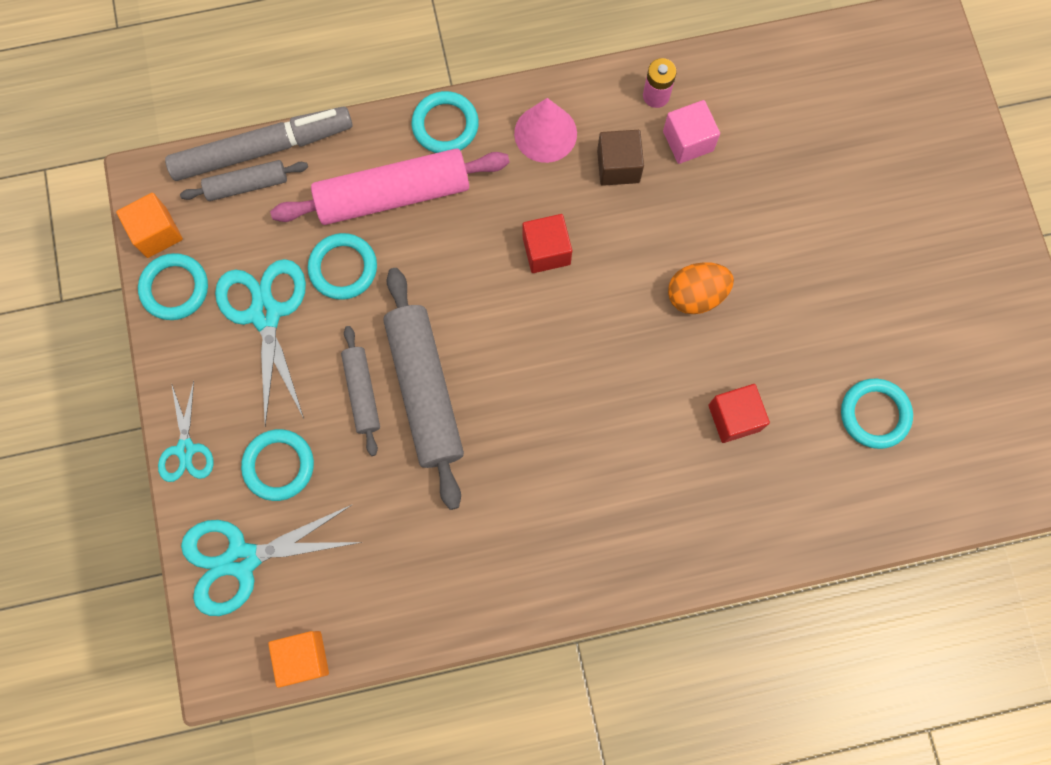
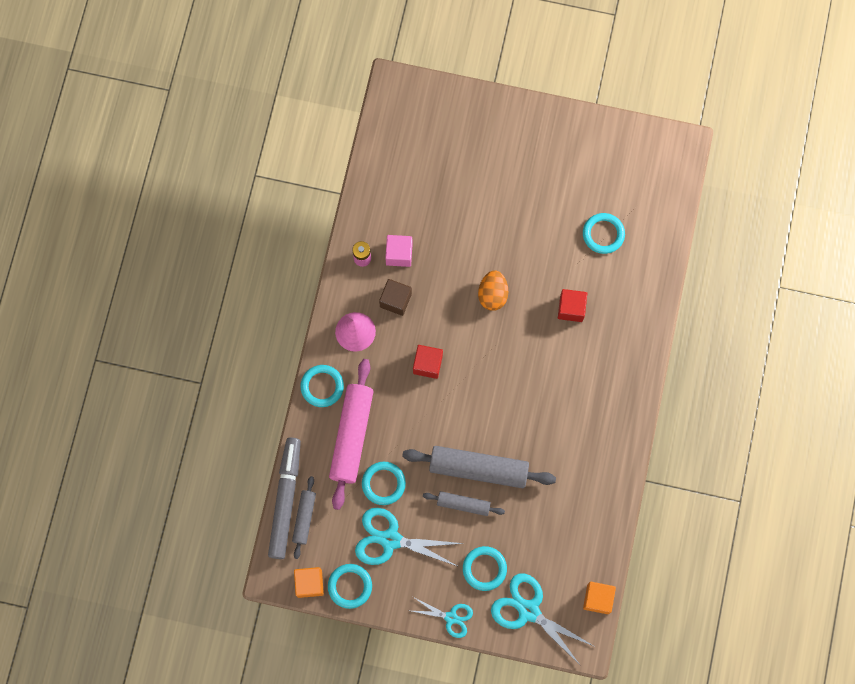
camera: 65 degrees left, 0 degrees up
turquoise scissors [181,504,362,616] -> turquoise scissors turned 120 degrees clockwise [491,573,594,666]

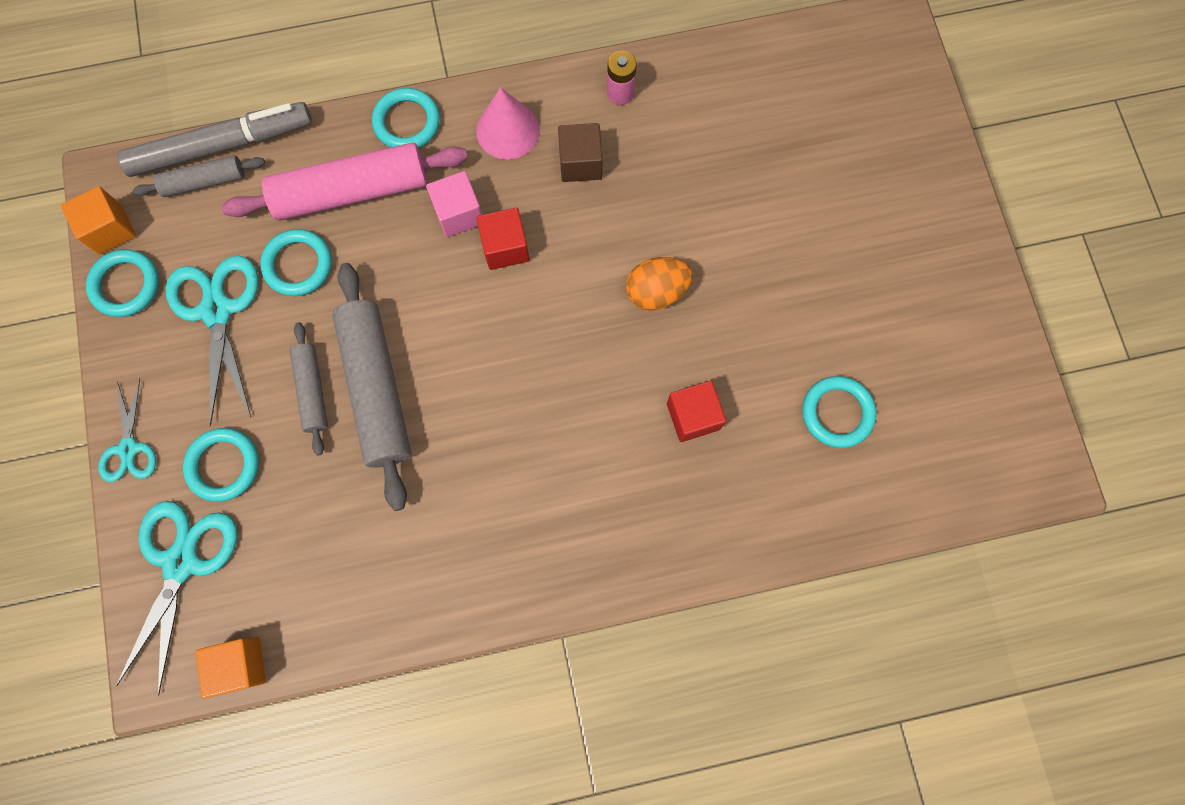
camera: 65 degrees right, 0 degrees up
pink cube [385,235,413,267] -> pink cube moved to [426,171,482,237]

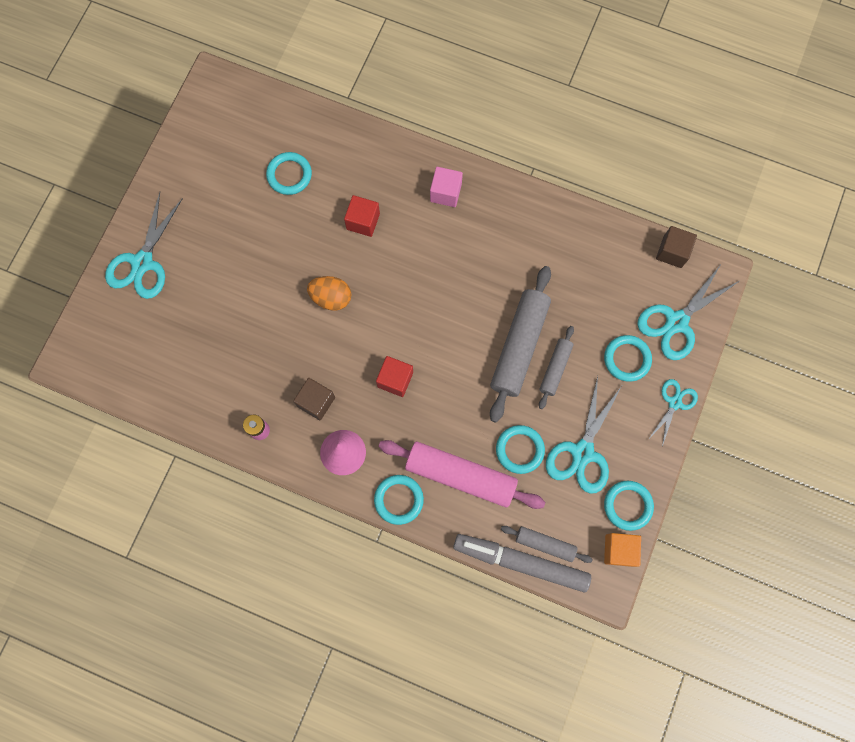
camera: 145 degrees left, 0 degrees up
orange cube [195,637,266,699] -> brown cube [656,226,697,268]
pink cube [426,171,482,237] -> pink cube moved to [430,167,463,207]
none -> turquoise scissors [105,192,183,299]

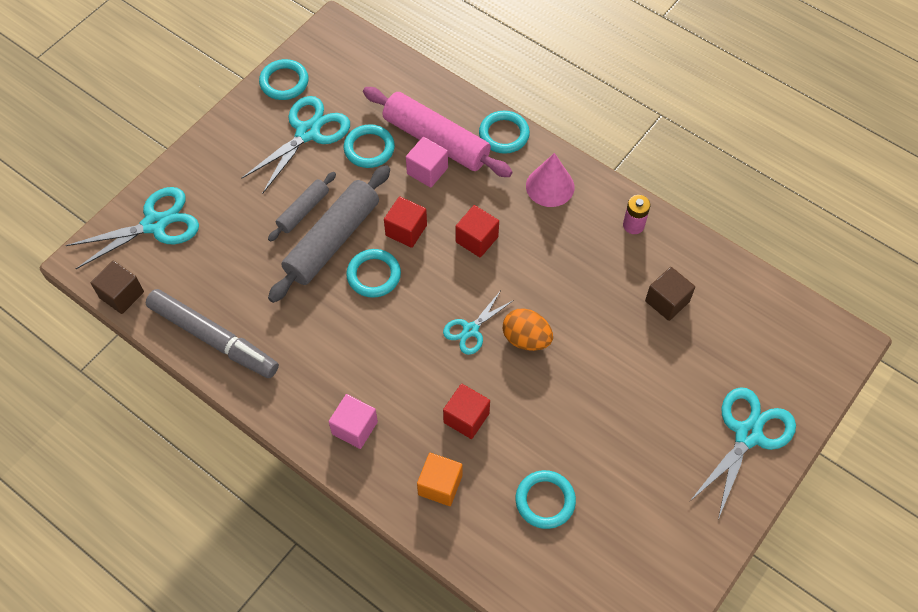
camera: 165 degrees left, 15 degrees down
brown cube [293,378,335,420] -> brown cube moved to [645,267,695,321]
grey marker [453,534,591,592] -> grey marker moved to [146,289,279,378]
grey rolling pin [501,526,593,563] -> none
turquoise ring [604,335,652,382] -> turquoise ring moved to [346,249,401,298]
orange cube [604,533,641,567] -> orange cube moved to [417,453,462,506]
turquoise scissors [650,379,698,446] -> turquoise scissors moved to [443,290,514,355]
none -> red cube [384,196,427,248]
none -> pink cube [406,137,448,188]

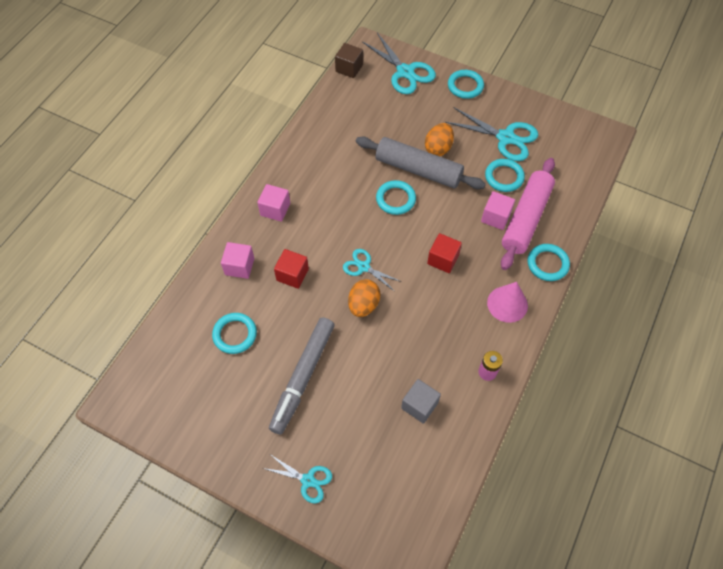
camera: 80 degrees right, 0 degrees up
grey marker [146,289,279,378] -> grey marker moved to [269,317,335,434]
turquoise ring [259,59,309,100] -> turquoise ring moved to [448,70,484,99]
grey rolling pin [268,172,336,242] -> orange egg [425,123,454,156]
red cube [384,196,427,248] -> none
orange cube [417,453,462,506] -> pink cube [221,242,254,279]
brown cube [645,267,695,321] -> grey cube [401,379,441,424]
turquoise scissors [690,387,796,520] -> turquoise scissors [263,455,332,504], size x0.59

